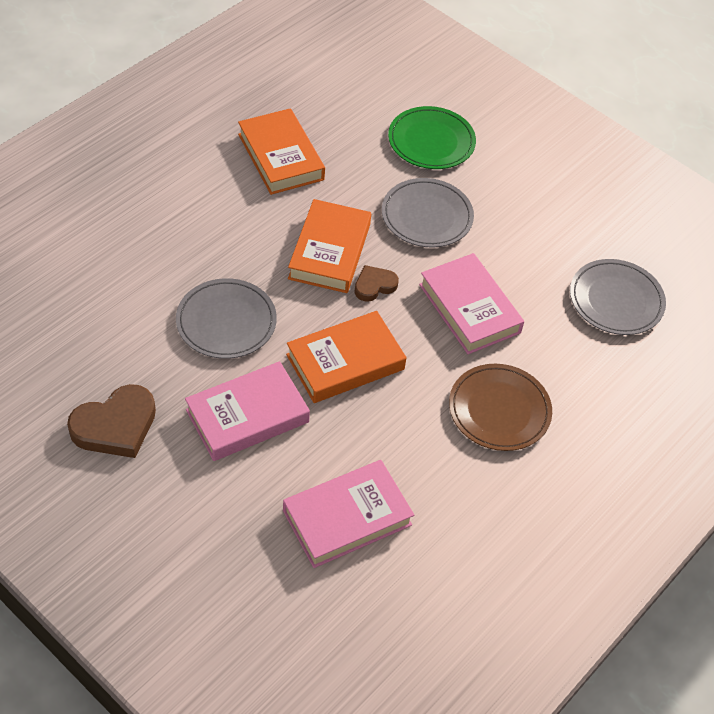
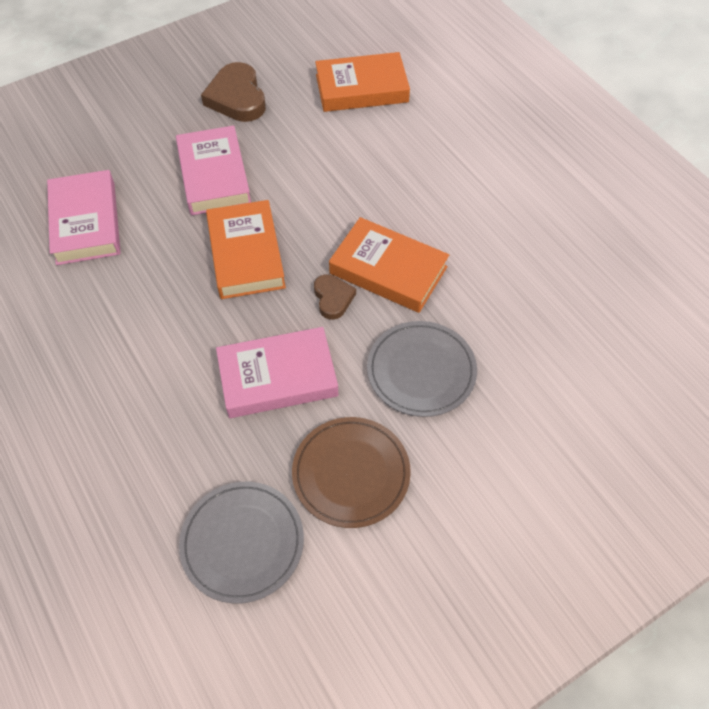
camera: 110 degrees right, 5 degrees up
grey plate [176,278,277,359] -> none
orange book [238,108,325,195] -> orange book moved to [315,52,410,112]
green plate [388,106,476,169] -> none
brown plate [449,364,552,451] -> brown plate moved to [292,417,411,528]

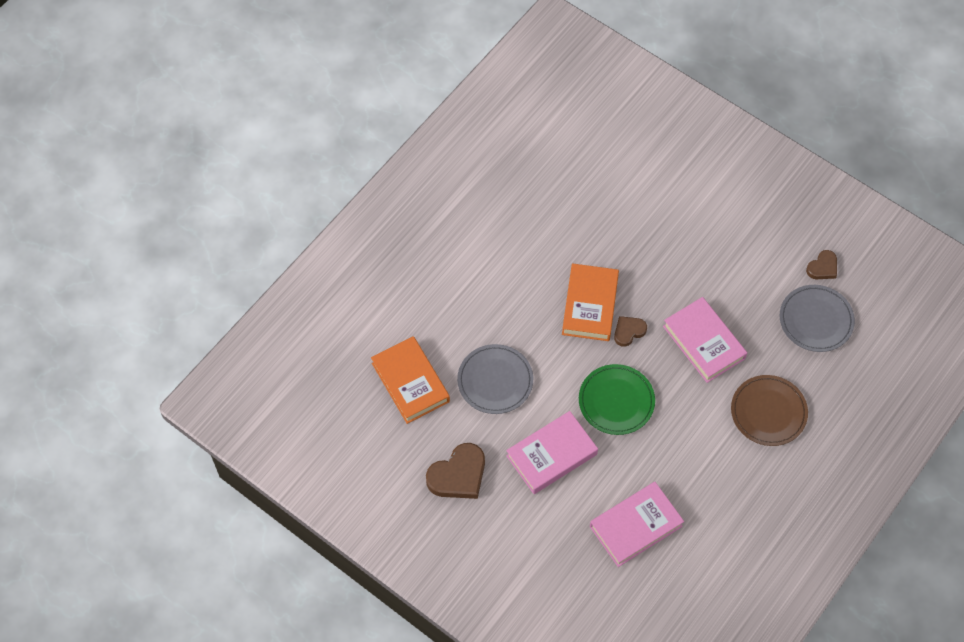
camera: 110 degrees left, 5 degrees up
orange book [206,200,286,299] -> green plate [579,364,655,435]
brown plate [292,417,411,528] -> brown plate moved to [731,375,808,446]
grey plate [367,321,477,417] -> grey plate moved to [457,344,533,414]
none -> brown heart [806,250,837,279]

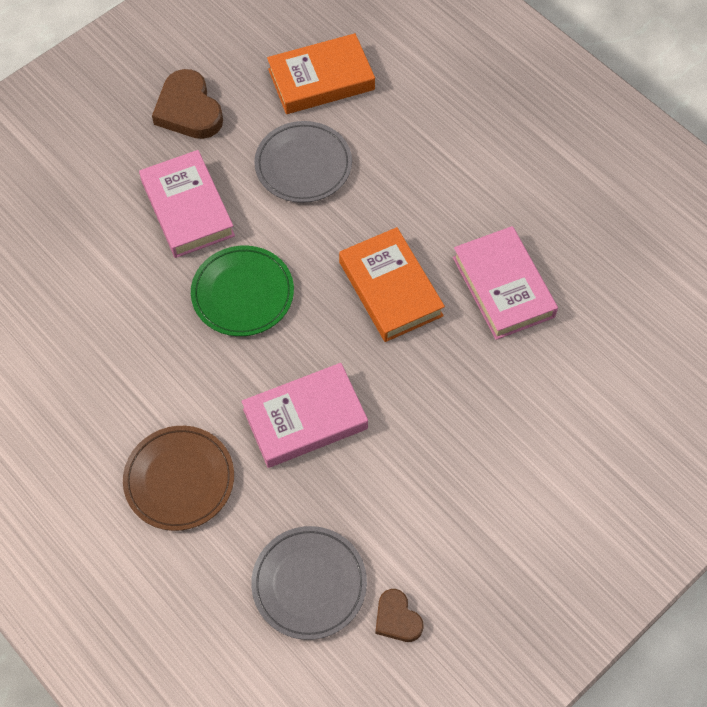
camera: 100 degrees right, 0 degrees up
orange book [562,263,619,341] -> orange book turned 45 degrees clockwise [339,227,445,342]
pink book [590,482,684,567] -> pink book moved to [453,226,558,340]
brown heart [614,316,647,347] -> none

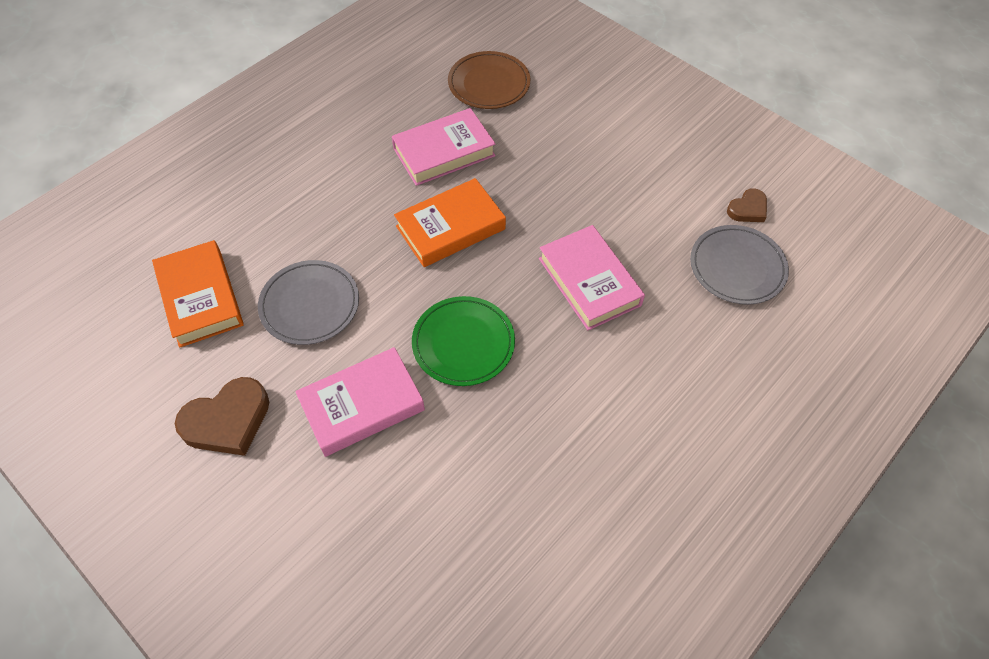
camera: 95 degrees left, 5 degrees down
brown plate [123,426,234,531] -> brown plate moved to [448,51,530,109]

